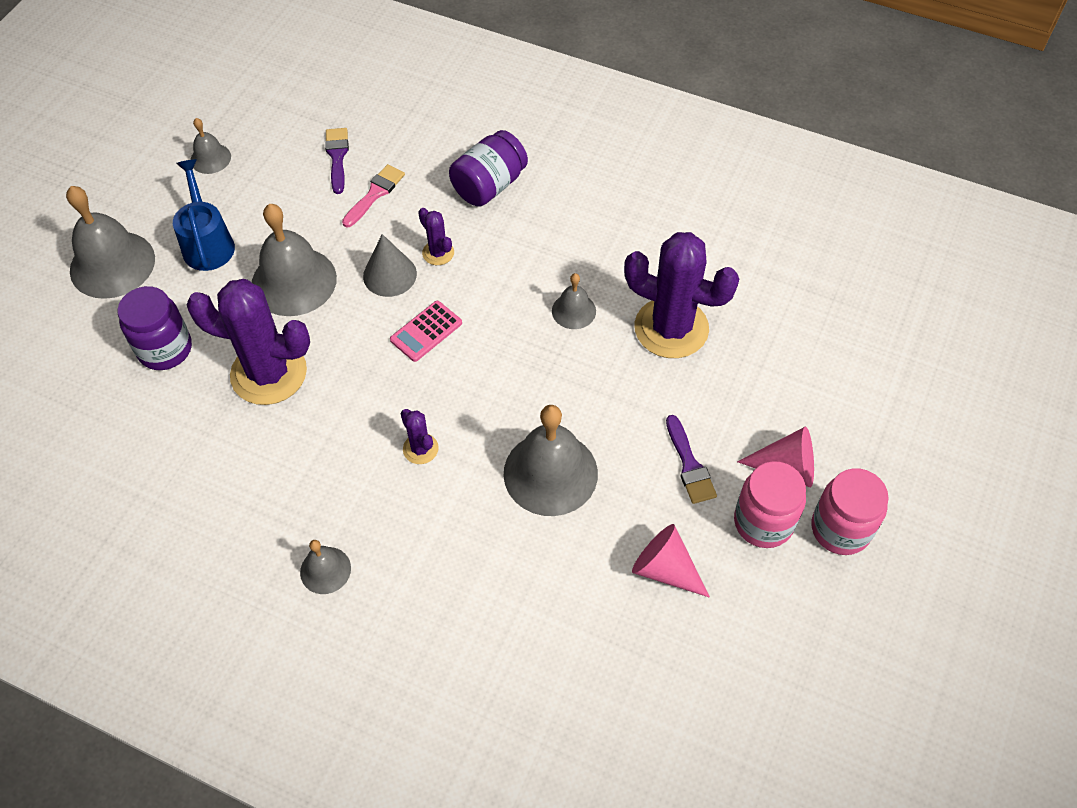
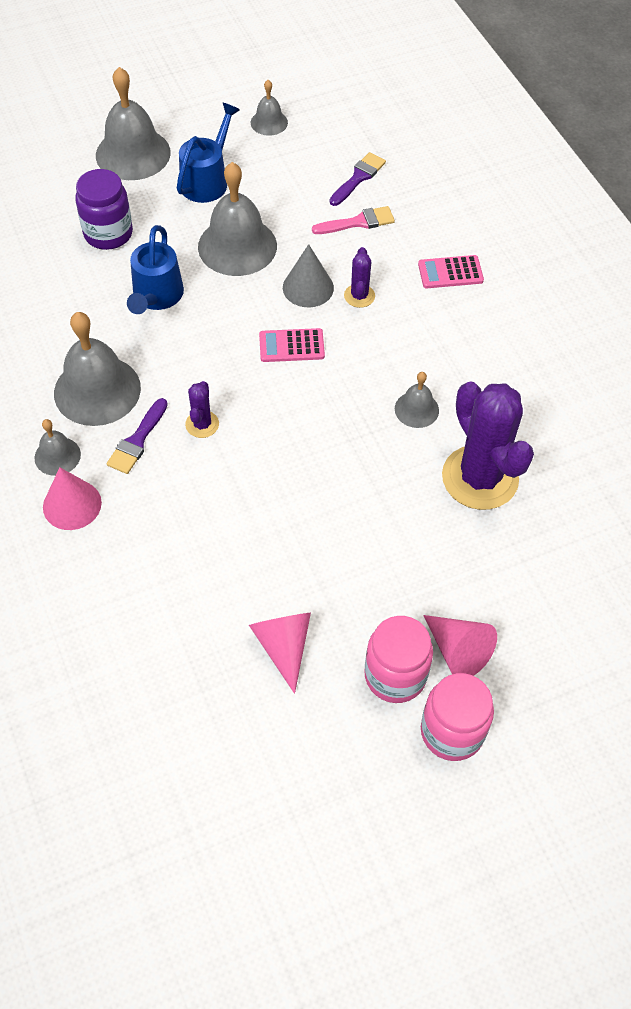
camera: 40 degrees right, 0 degrees up
purple cactus [186,279,310,405] -> blue watering can [127,225,184,314]
purple jar [449,130,528,207] -> pink calculator [418,255,484,288]
grey bell [503,405,598,516] -> grey bell moved to [54,312,141,426]
purple brush [666,415,717,504] -> purple brush moved to [106,398,168,474]
none -> pink cone [43,467,102,530]

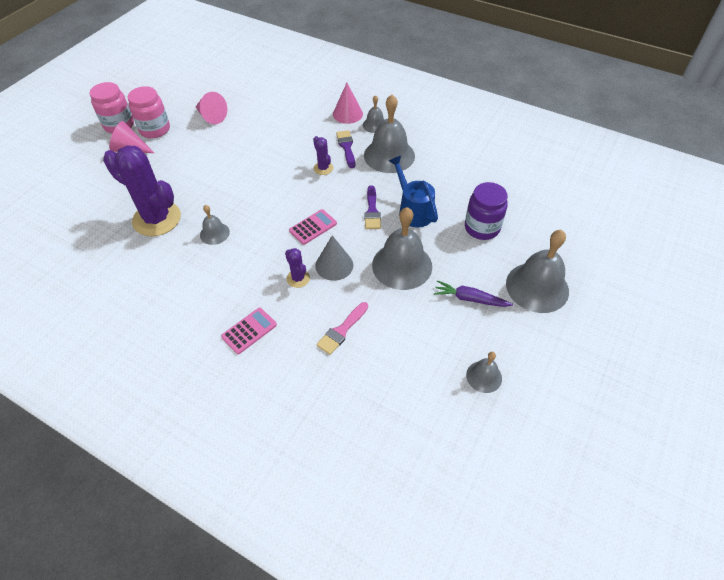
camera: 145 degrees right, 5 degrees down
blue watering can [177,103,240,203] -> purple carrot [434,280,513,307]
purple brush [330,152,386,206] -> purple brush moved to [364,185,381,229]

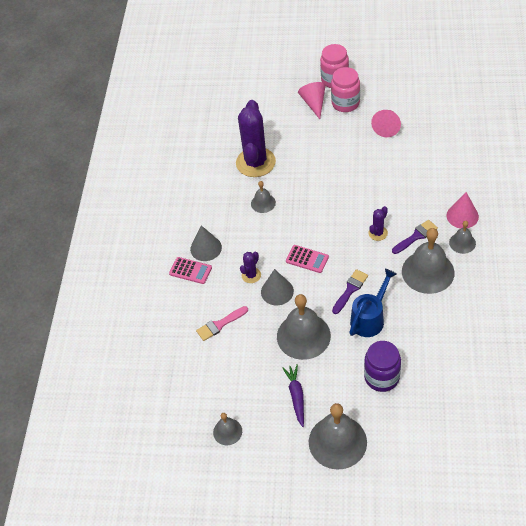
camera: 70 degrees right, 0 degrees up
pink brush [316,302,368,355] -> pink brush turned 45 degrees counterclockwise [196,306,248,341]
purple brush [364,185,381,229] -> purple brush turned 150 degrees clockwise [332,269,368,314]
none -> grey cone [190,225,222,261]

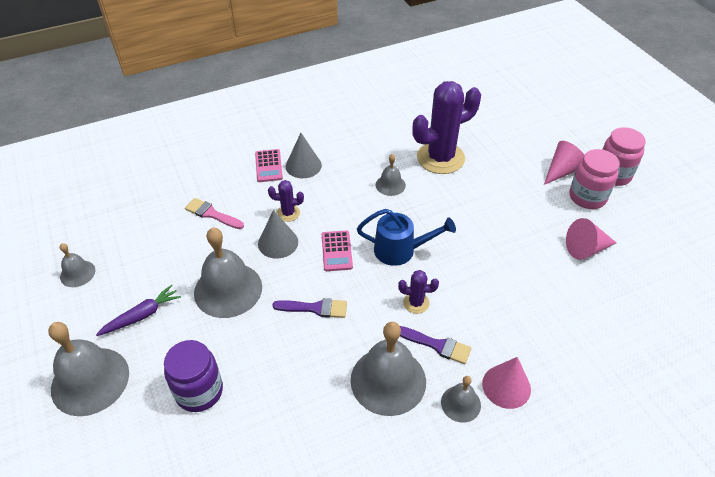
camera: 55 degrees right, 5 degrees down
blue watering can [349,269,396,337] -> blue watering can moved to [357,209,456,266]

